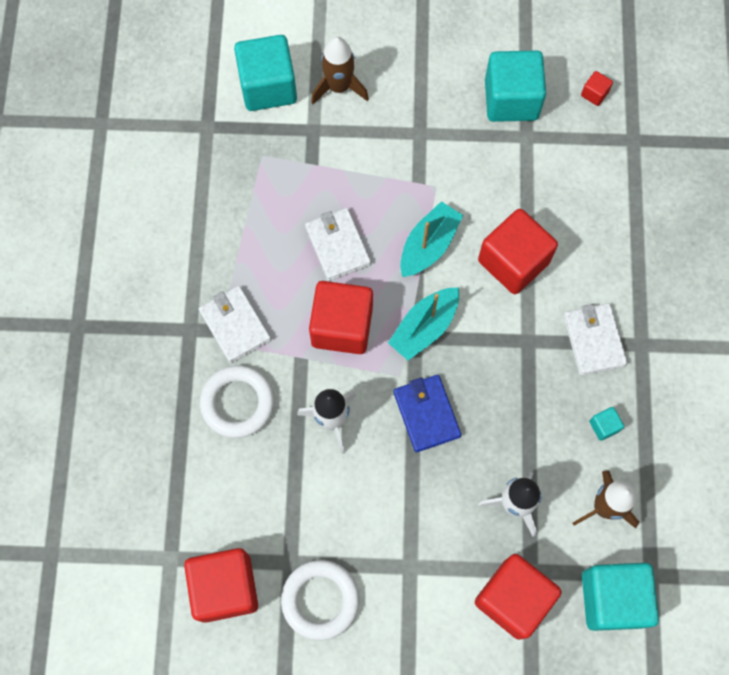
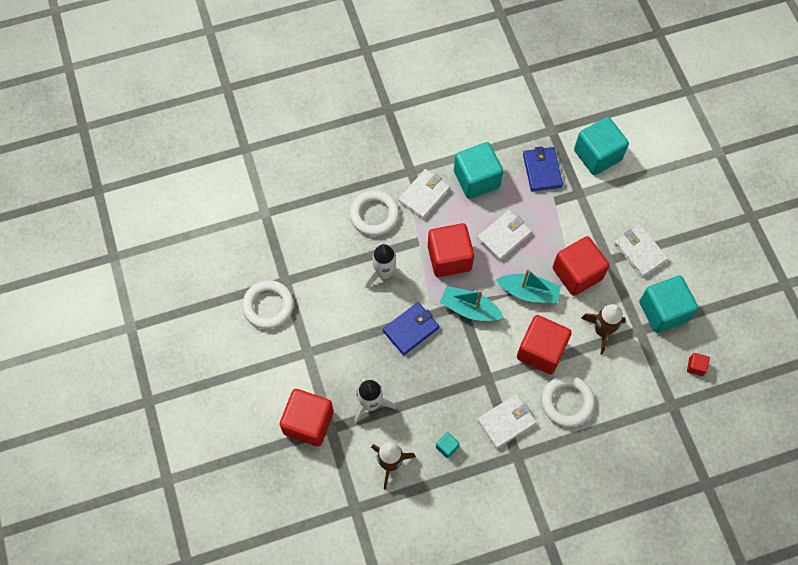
camera: 70 degrees right, 5 degrees down
red cube [184,548,258,623] -> red cube moved to [553,236,609,296]
brown rocket [311,37,369,104] -> brown rocket moved to [581,304,626,355]
turquoise cube [582,563,659,631] -> turquoise cube moved to [454,142,503,199]
none -> blue wallet [523,146,563,192]
none -> white ring [541,375,595,427]
none -> white wallet [614,225,668,277]

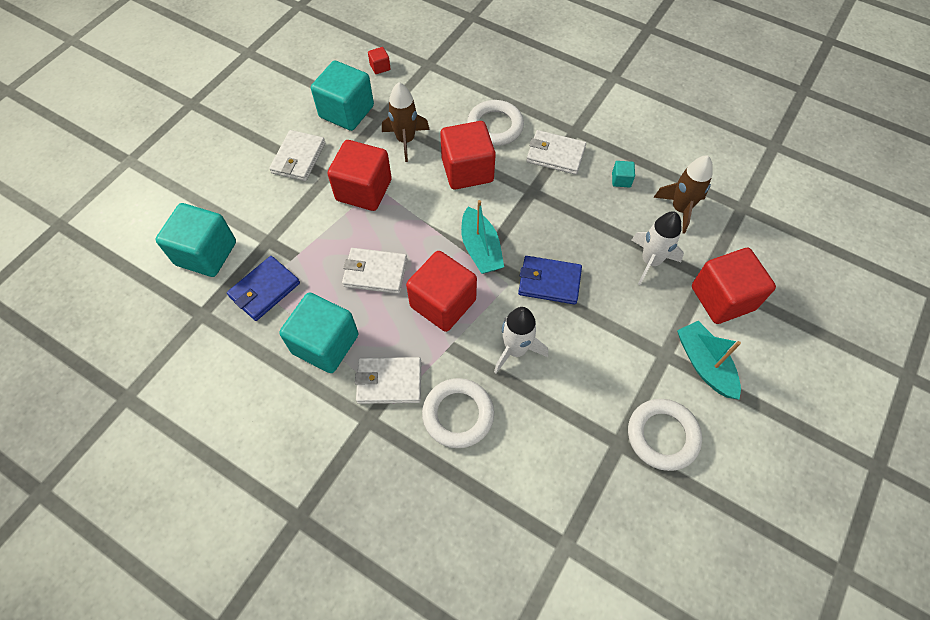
camera: 130 degrees left, 5 degrees down
turquoise boat [496,269,561,304] -> turquoise boat moved to [677,321,741,399]

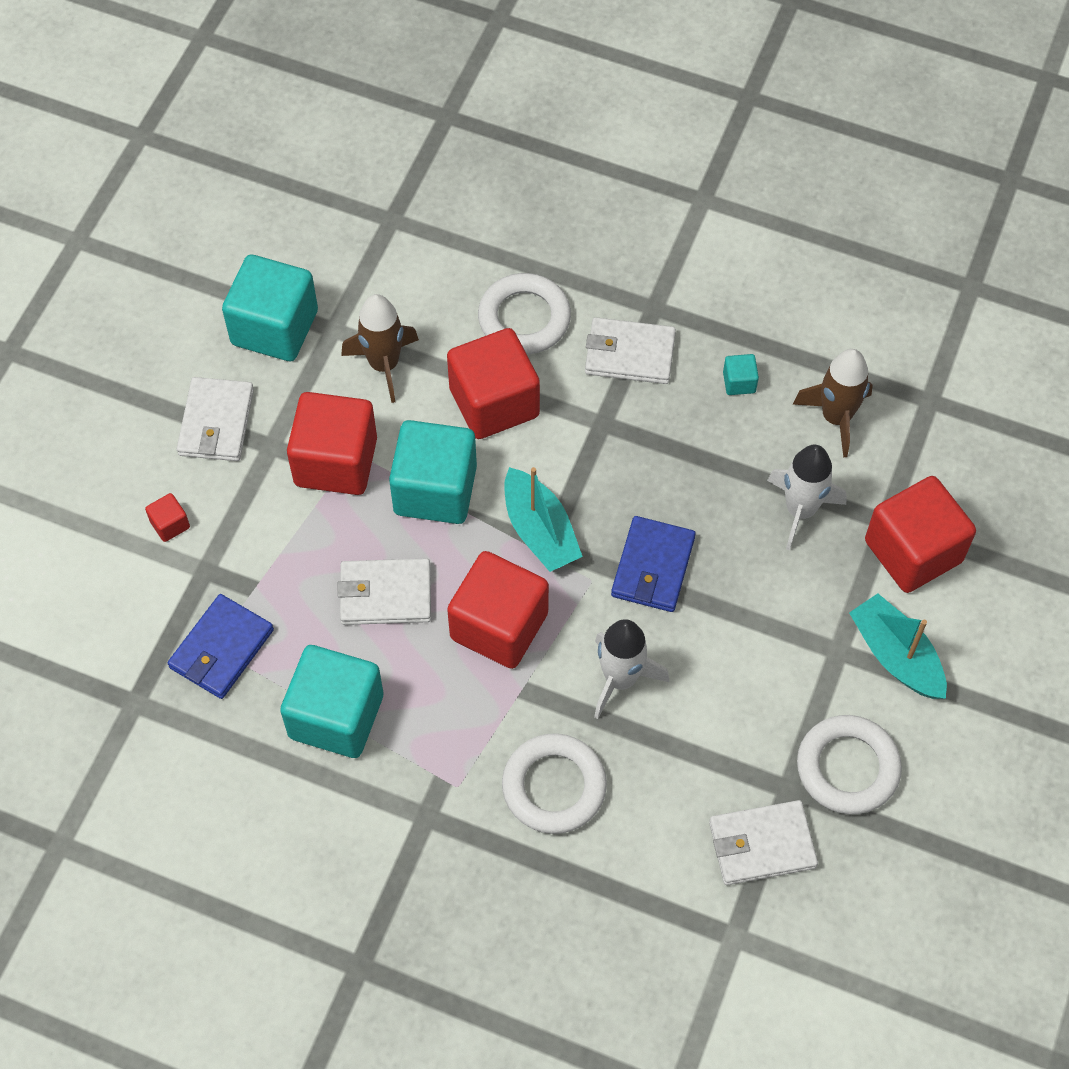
camera: 10 degrees left, 0 degrees up
turquoise cube [155,203,236,277] -> turquoise cube moved to [389,420,477,524]
white wallet [355,357,421,404] -> white wallet moved to [709,800,818,885]
red cube [368,47,391,74] -> red cube moved to [145,493,190,542]
blue wallet [518,256,582,305] -> blue wallet turned 75 degrees counterclockwise [611,516,696,612]

